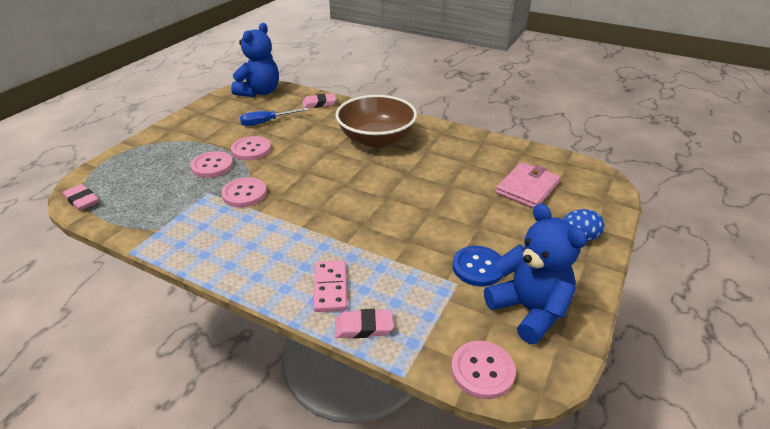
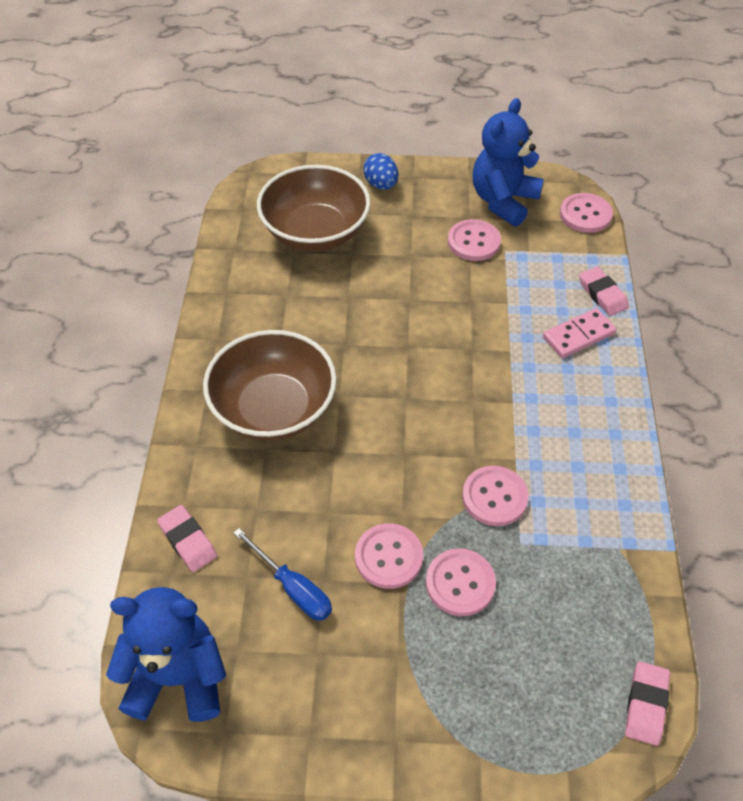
camera: 115 degrees left, 15 degrees up
blue button [452,246,503,286] -> pink button [448,219,501,261]
pink wallet [496,162,560,208] -> brown bowl [257,165,371,251]

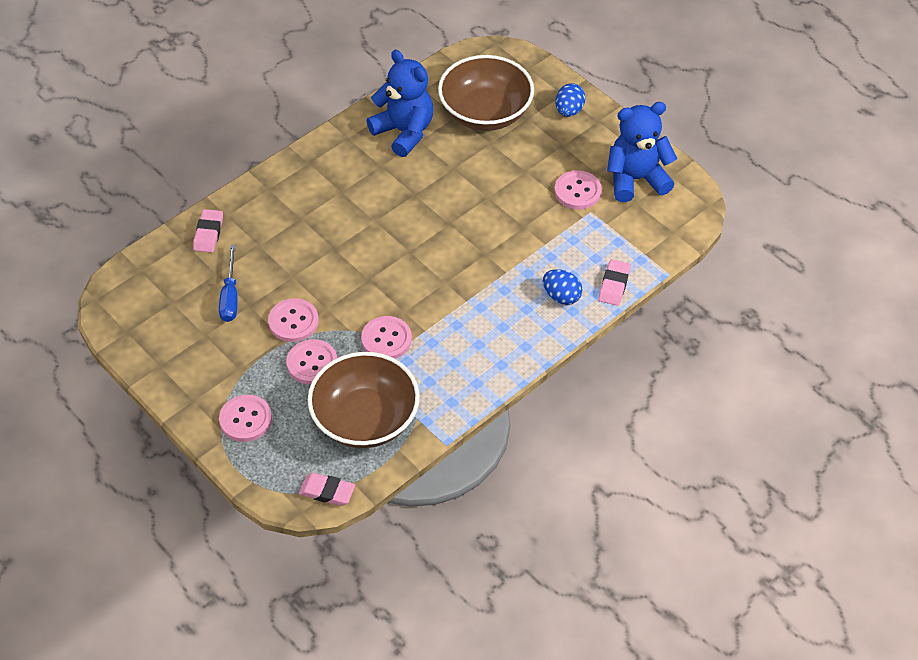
camera: 45 degrees right, 0 degrees up
blue teddy bear [106,587,226,722] -> blue teddy bear moved to [367,50,433,157]
brown bowl [203,330,337,441] -> brown bowl moved to [308,352,420,448]
pink domino [543,308,617,358] -> blue egg [543,269,582,305]
pink button [560,193,613,233] -> pink button moved to [219,395,272,442]
pink eraser [625,661,670,746] -> pink eraser turned 45 degrees clockwise [299,473,355,506]

